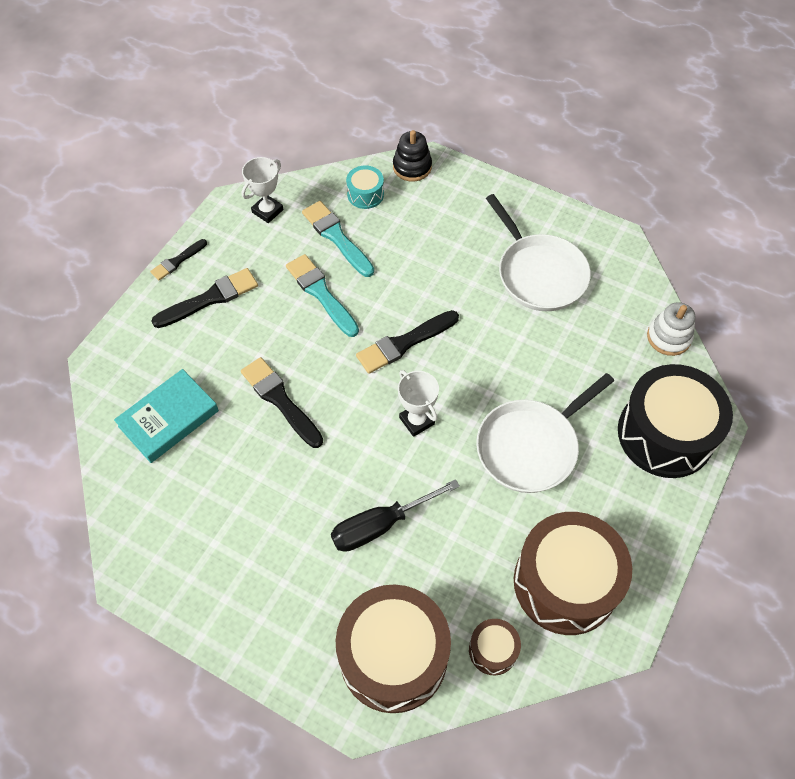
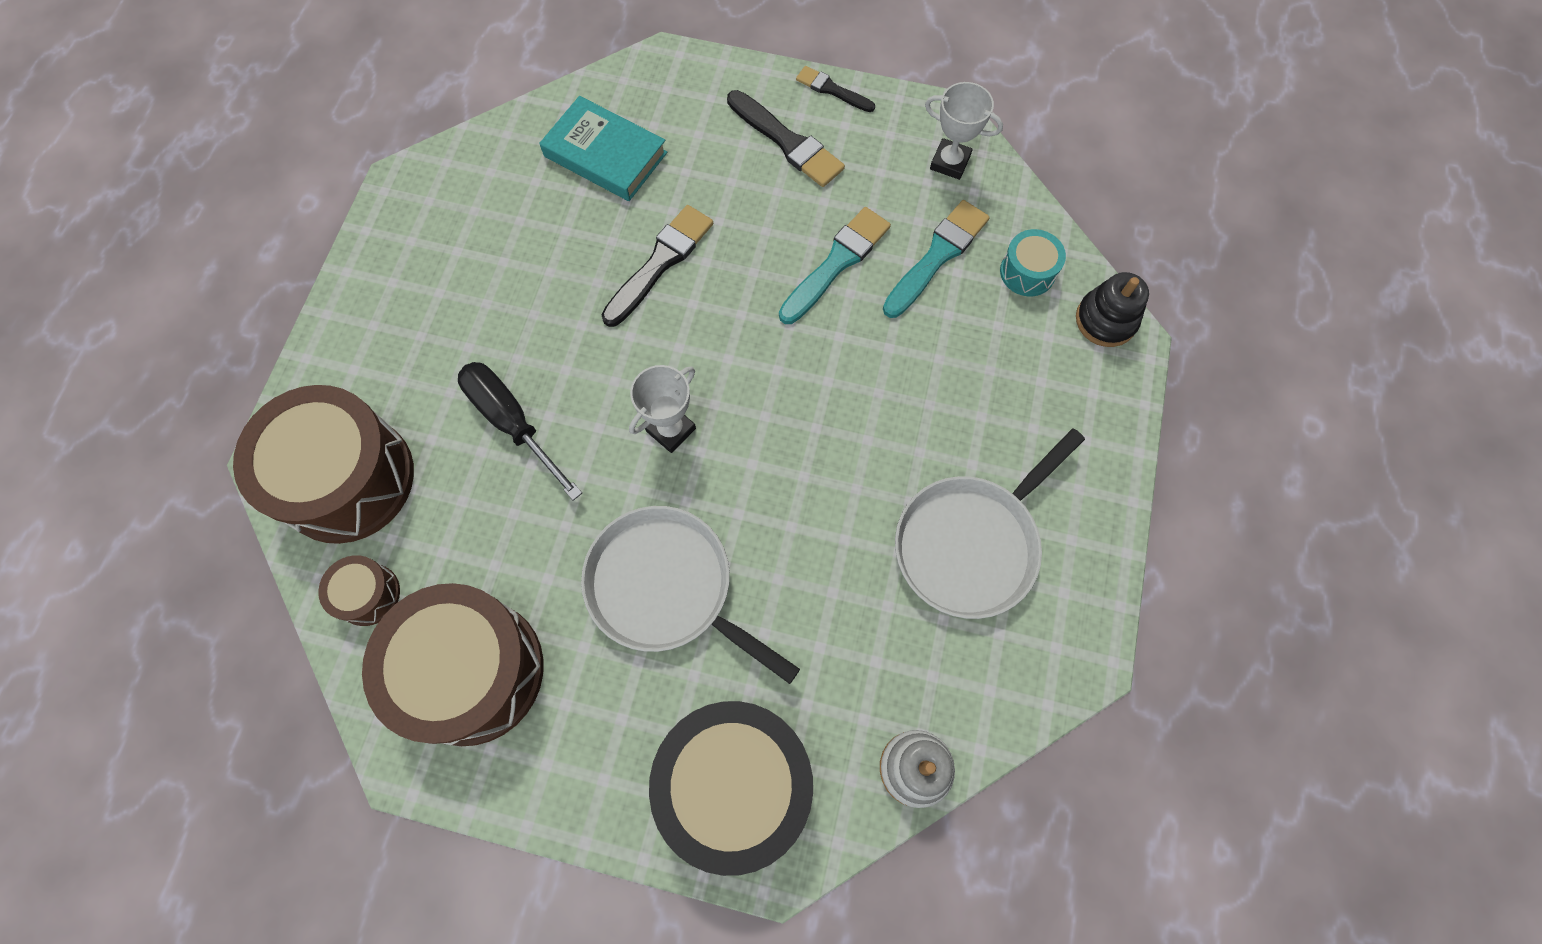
camera: 75 degrees right, 10 degrees up
black brush [356,310,459,374] -> none

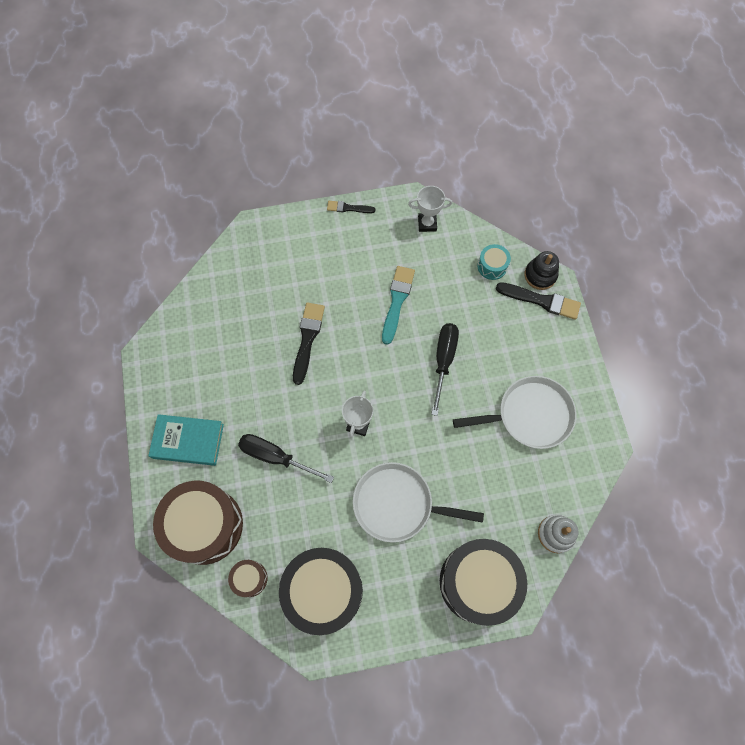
camera: 25 degrees left, 0 degrees up
brown drum [362,583,544,746] -> black drum [279,548,363,635]
turquoise book [539,96,667,201] -> turquoise book moved to [148,414,224,466]
black brush [727,90,845,187] -> black brush moved to [496,282,581,320]
turquoise brush [883,200,990,318] -> none
white pan [895,428,1085,619] -> white pan turned 120 degrees counterclockwise [453,376,577,449]
none -> black screwdriver [431,323,459,416]

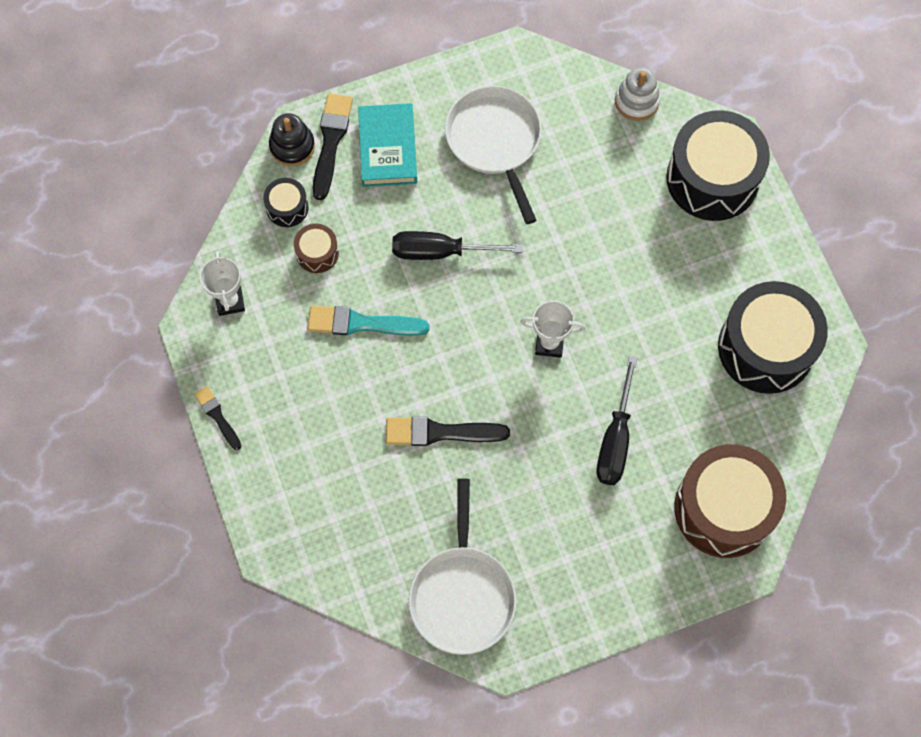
camera: 100 degrees left, 0 degrees up
turquoise book [148,414,224,466] -> turquoise book moved to [358,103,417,187]
brown drum [228,560,267,597] -> brown drum moved to [294,224,339,273]
black brush [327,201,376,213] -> black brush turned 150 degrees clockwise [194,386,241,450]
white pan [353,462,484,543] -> white pan moved to [409,479,517,655]
turquoise drum [477,244,511,280] -> black drum [263,178,308,227]

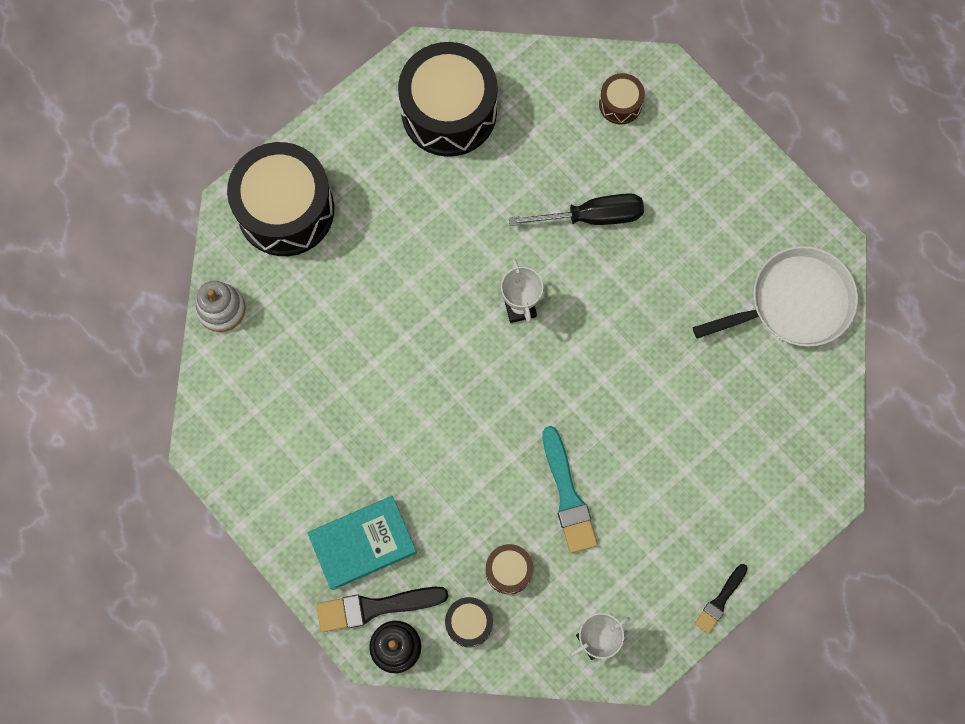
camera: 110 degrees left, 5 degrees up
black brush [386,416,510,446] -> none
black screwdriver [392,231,523,260] -> none
white pan [445,86,542,224] -> none
brown drum [674,444,786,558] -> brown drum [599,73,645,125], size x0.45

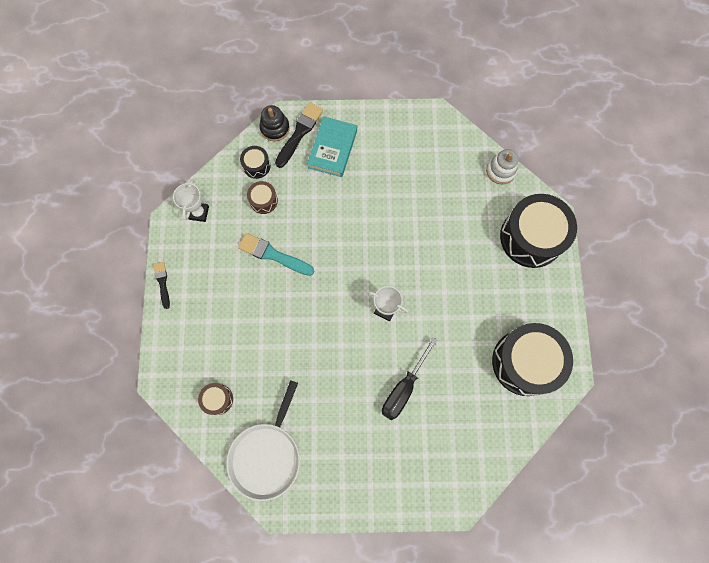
camera: 130 degrees right, 0 degrees up
brown drum [599,73,645,125] -> brown drum moved to [198,383,233,415]

